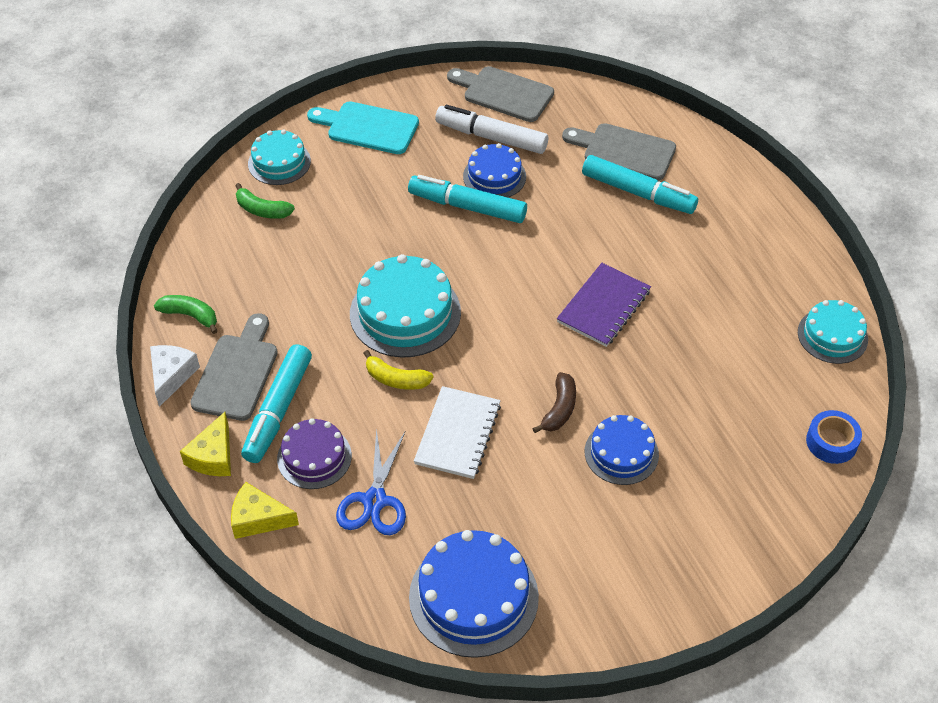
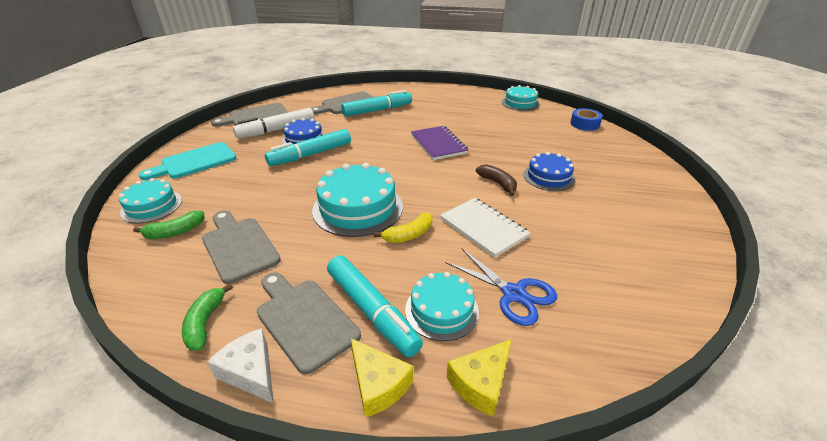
camera: 55 degrees left, 15 degrees down
green banana [154,295,217,334] -> green banana turned 60 degrees counterclockwise [182,283,233,351]
purple cake [277,418,352,489] -> turquoise cake [405,272,479,341]
blue cake [409,530,539,658] -> none
none -> grey cutting board [202,210,281,284]

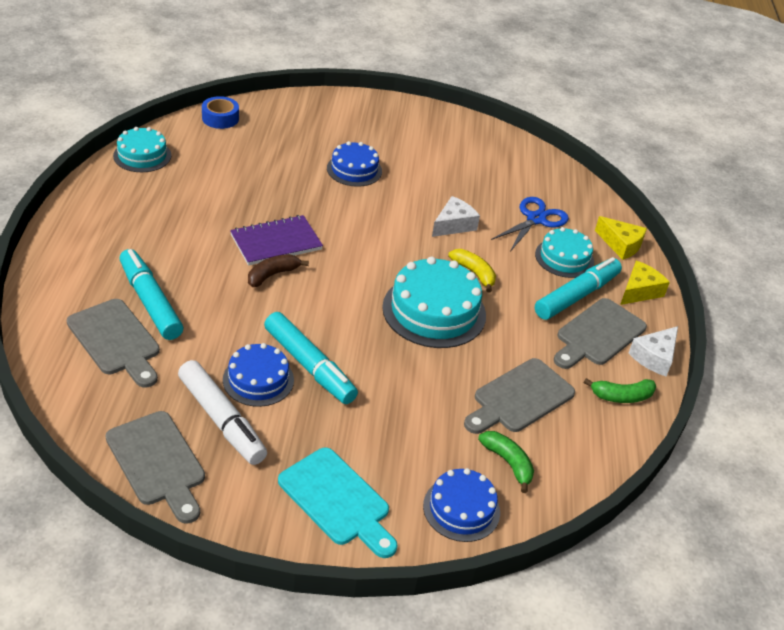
camera: 100 degrees left, 5 degrees up
turquoise cake [119,178,182,223] -> blue cake [423,468,500,542]
white notebook [440,198,531,258] -> white cheese [432,196,480,237]
brown banana [476,164,517,196] -> brown banana moved to [248,254,309,287]

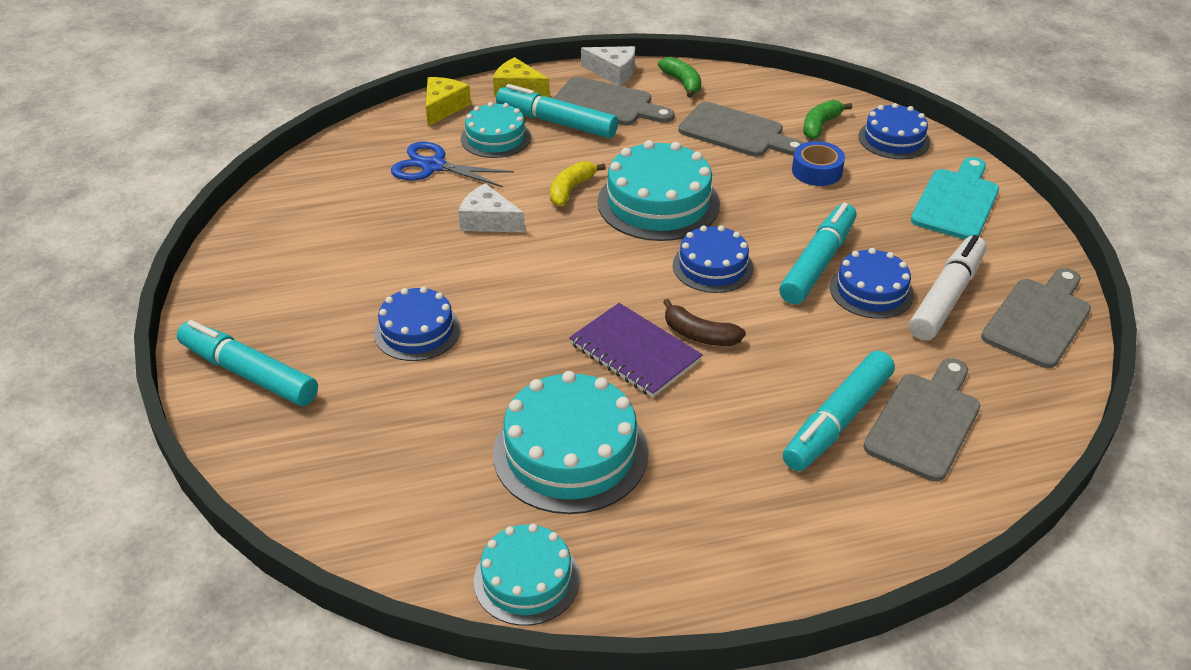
camera: 105 degrees left, 0 degrees up
blue tape [202,96,239,129] -> blue tape moved to [792,141,845,186]
none -> turquoise marker [177,320,318,406]
none -> turquoise cake [493,371,648,514]
none -> blue cake [673,225,753,293]

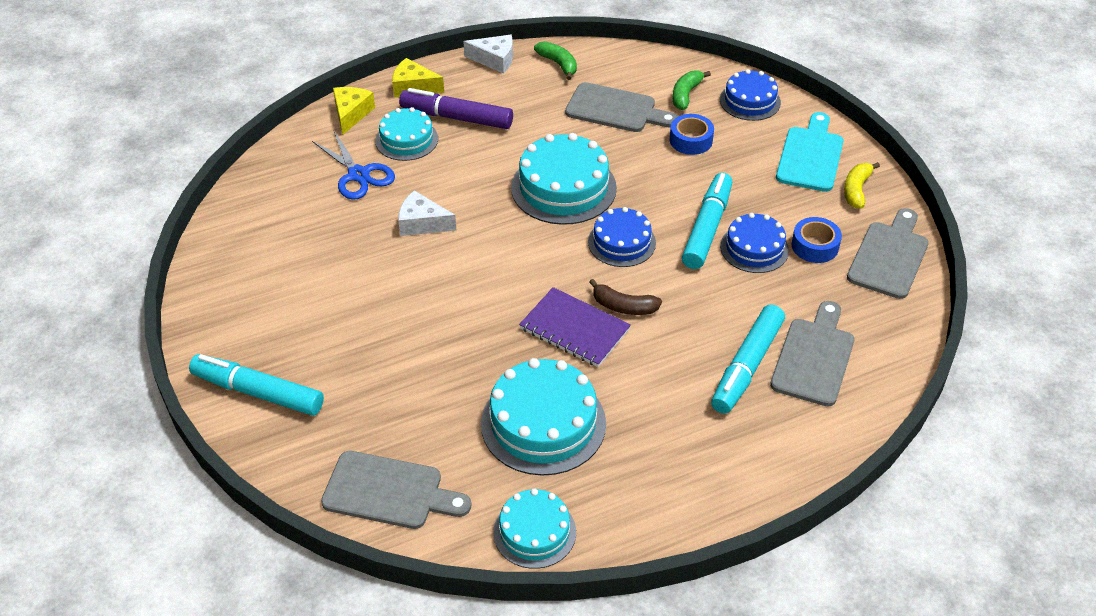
camera: 10 degrees left, 5 degrees up
blue cake [374,287,461,361] -> none
blue scissors [391,142,514,187] -> blue scissors turned 135 degrees counterclockwise [312,131,395,200]
turquoise marker [496,84,618,138] -> purple marker [399,88,513,129]
yellow banana [550,161,606,207] -> yellow banana moved to [844,162,880,209]
grey cutting board [553,76,675,126] -> grey cutting board moved to [321,451,471,529]
white marker [909,235,986,340] -> blue tape [792,217,842,263]

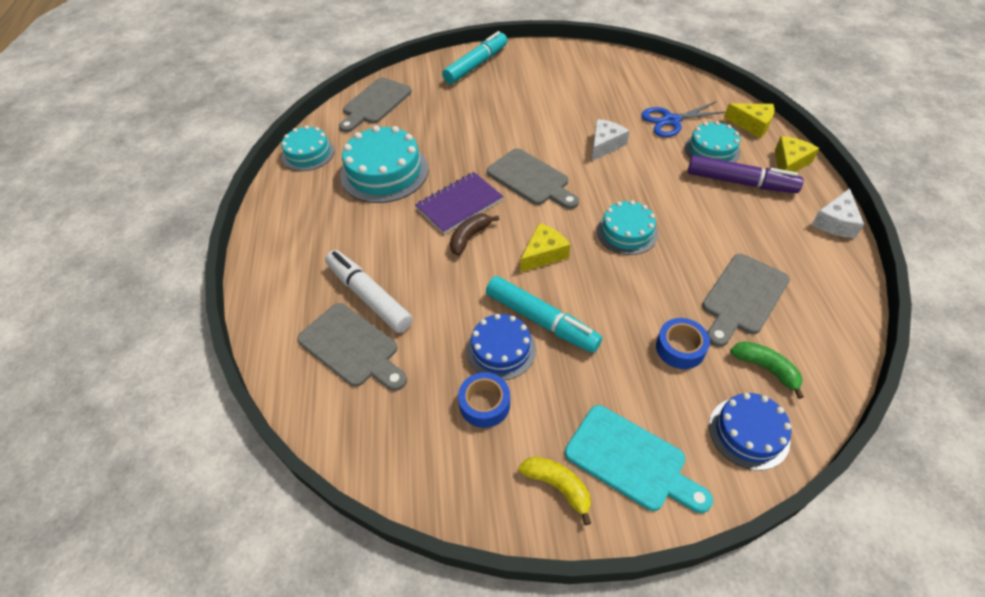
camera: 110 degrees right, 5 degrees up
purple marker [399,88,513,129] -> purple marker turned 75 degrees clockwise [687,155,804,193]
turquoise cake [511,133,617,225] -> turquoise cake [597,200,658,255], size x0.62
green banana [534,41,577,80] -> none
blue cake [588,207,656,267] -> yellow cheese [521,223,570,272]
turquoise marker [711,304,785,414] -> white marker [325,250,413,333]
grey cutting board [847,208,929,299] -> grey cutting board moved to [487,148,579,209]

